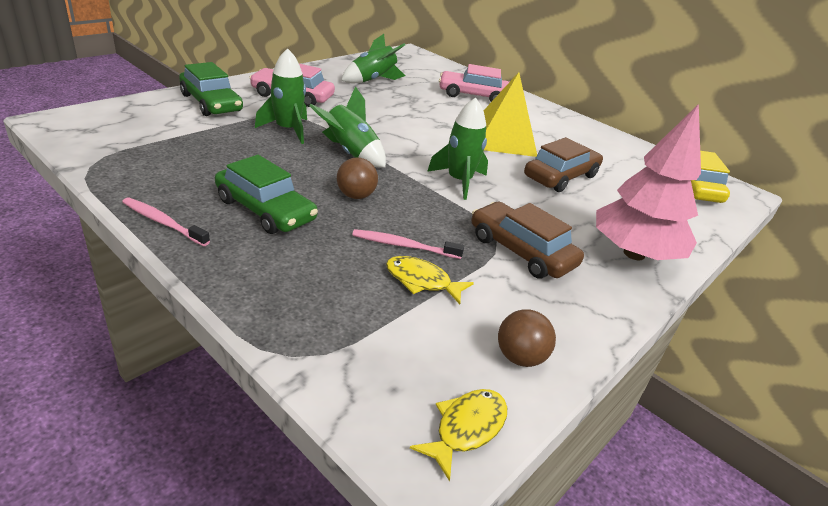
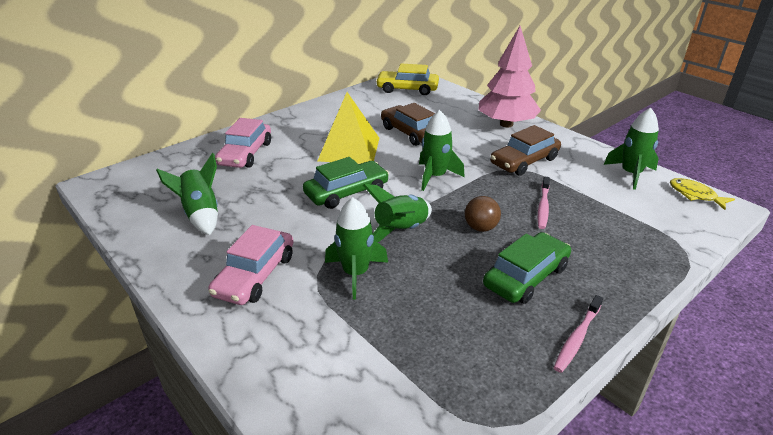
camera: 80 degrees left, 0 degrees up
green car [179,62,243,116] -> green car moved to [303,157,389,209]
yellow fish [386,256,474,304] -> none
brown ball [498,310,556,367] -> green rocket [604,108,659,190]

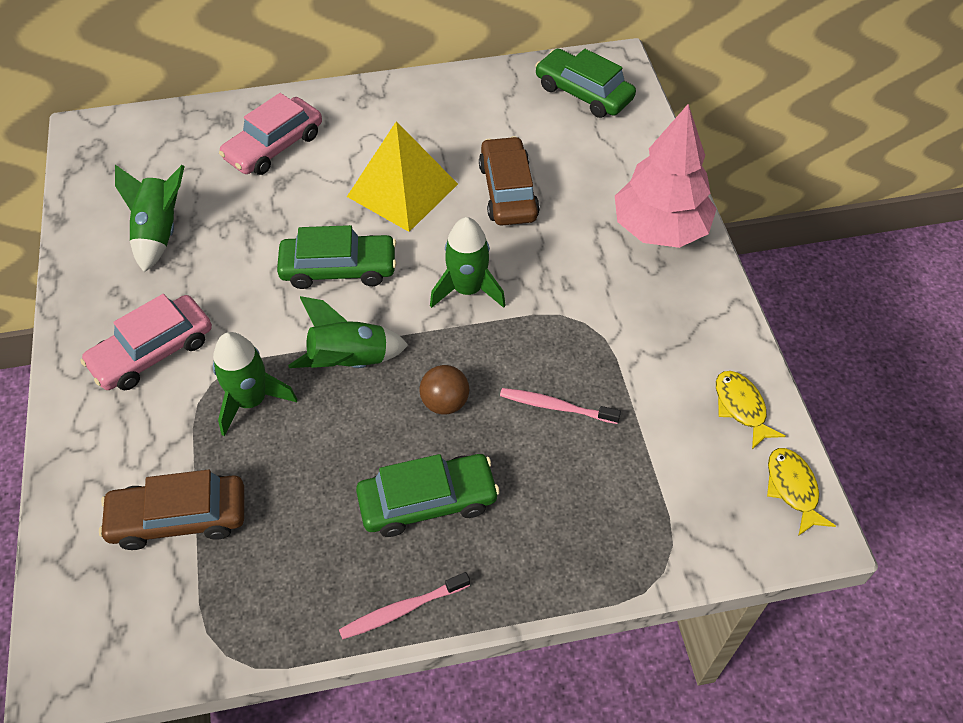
camera: 30 degrees right, 20 degrees up
yellow car [376,64,439,95] -> green car [535,48,636,118]
brown car [490,125,561,176] -> brown car moved to [99,470,244,550]
pink toothbrush [538,177,550,229] -> pink toothbrush turned 60 degrees clockwise [500,388,621,424]
green rocket [604,108,659,190] -> yellow fish [716,371,785,449]

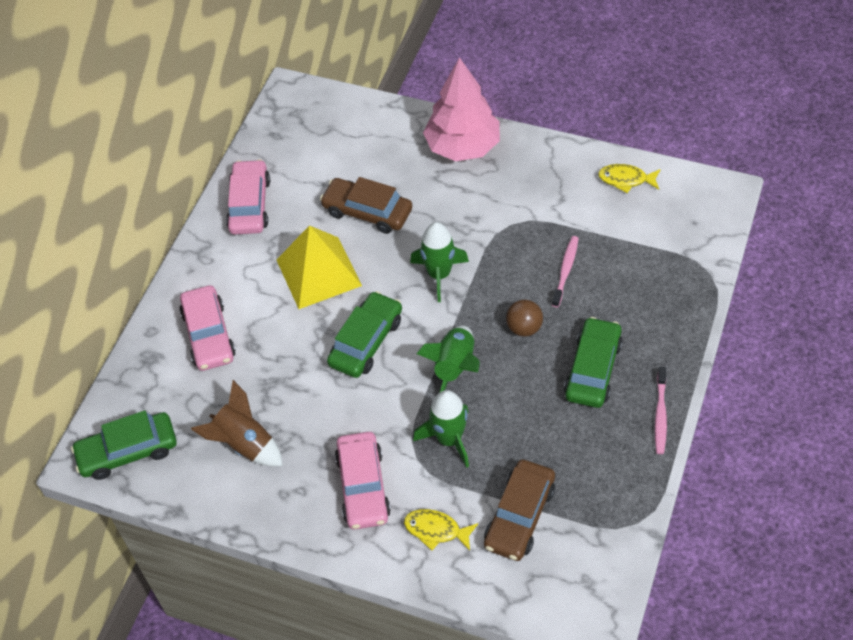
camera: 55 degrees left, 0 degrees up
green rocket [115,165,185,272] -> brown rocket [191,380,283,467]
pink toothbrush [500,388,621,424] -> pink toothbrush turned 150 degrees clockwise [552,236,578,307]
green car [535,48,636,118] -> green car moved to [71,410,177,480]
yellow fish [767,448,836,536] -> yellow fish moved to [404,509,478,551]
none -> pink car [226,159,270,235]

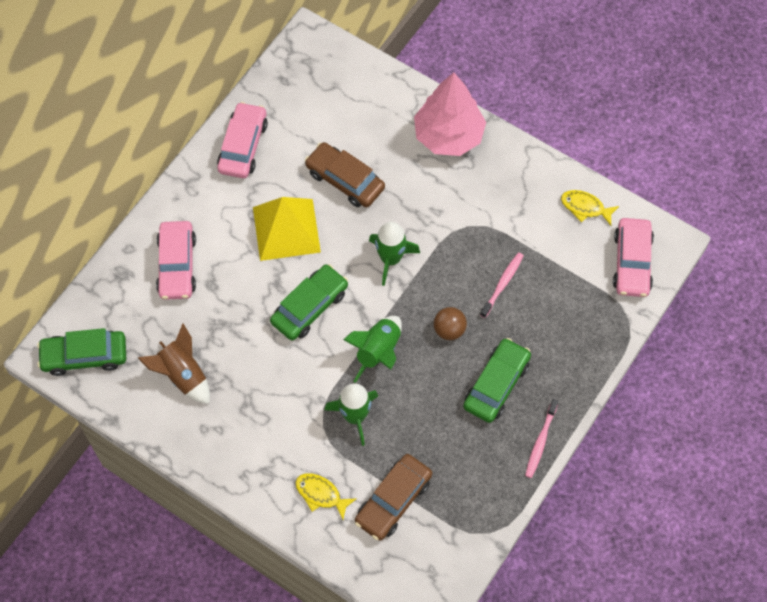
camera: 10 degrees right, 10 degrees up
pink car [335,432,391,530] -> pink car moved to [613,218,654,297]

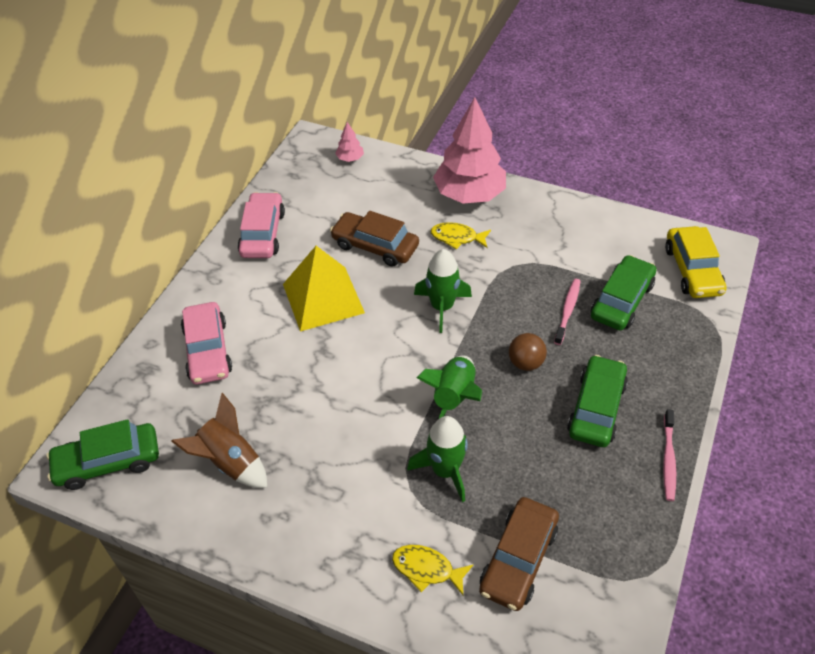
camera: 10 degrees left, 15 degrees down
green car [270,264,348,341] -> green car moved to [591,255,656,330]
yellow fish [561,190,619,226] -> yellow fish moved to [431,222,491,249]
pink car [613,218,654,297] -> yellow car [665,226,727,298]
none -> pink tree [335,122,364,162]

